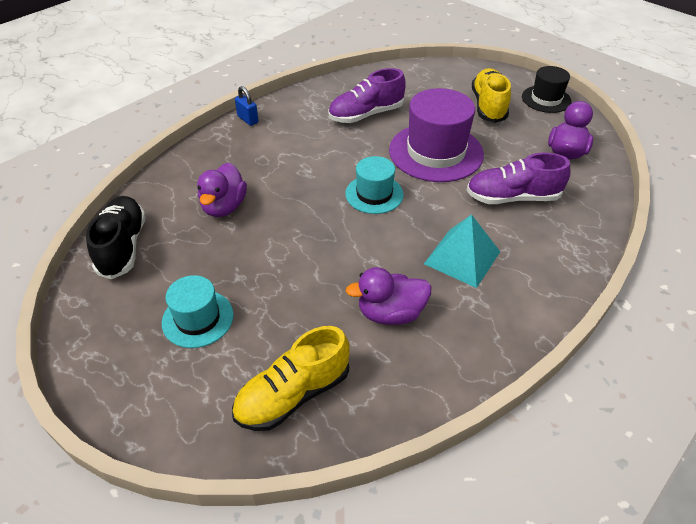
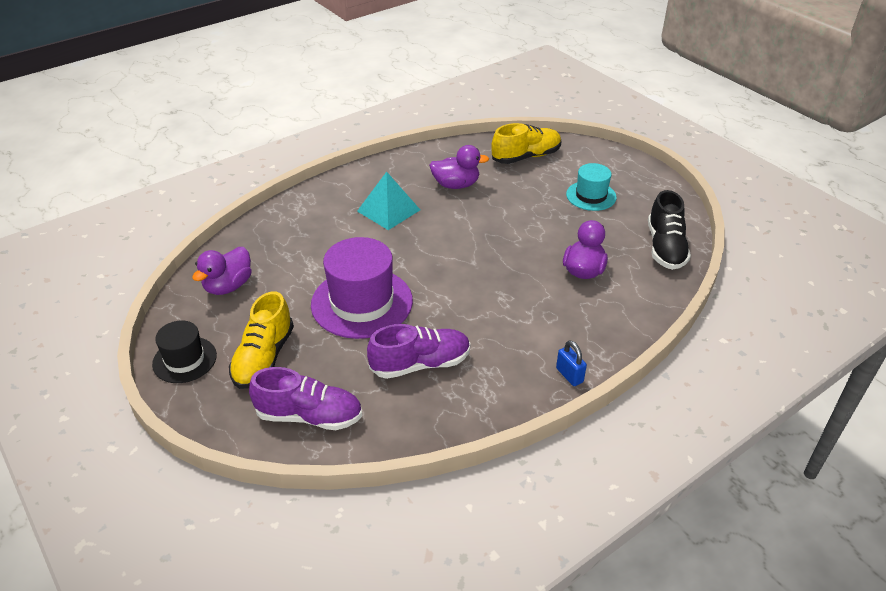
camera: 170 degrees left, 5 degrees down
turquoise hat [345,156,404,214] -> none
purple shoe [466,153,571,204] -> purple shoe moved to [249,367,362,430]

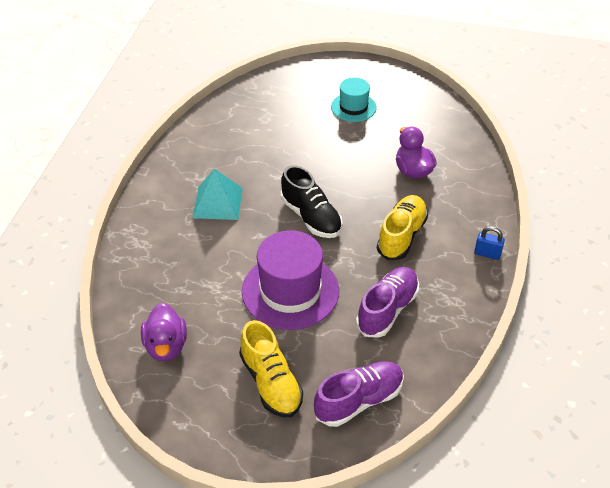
camera: 40 degrees left, 5 degrees up
black hat [152,320,217,383] -> none
purple duck [429,145,489,189] -> none
yellow shoe [491,123,562,164] -> yellow shoe moved to [377,195,428,260]
black shoe [648,190,691,270] -> black shoe moved to [281,165,343,238]

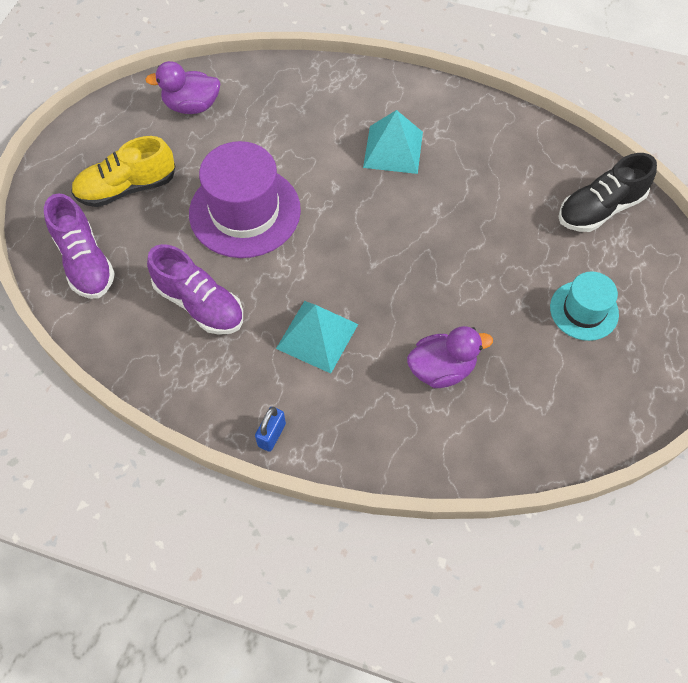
camera: 95 degrees right, 15 degrees up
black shoe [281,165,343,238] -> black shoe moved to [558,153,657,232]
yellow shoe [377,195,428,260] -> turquoise pyramid [276,301,358,374]

